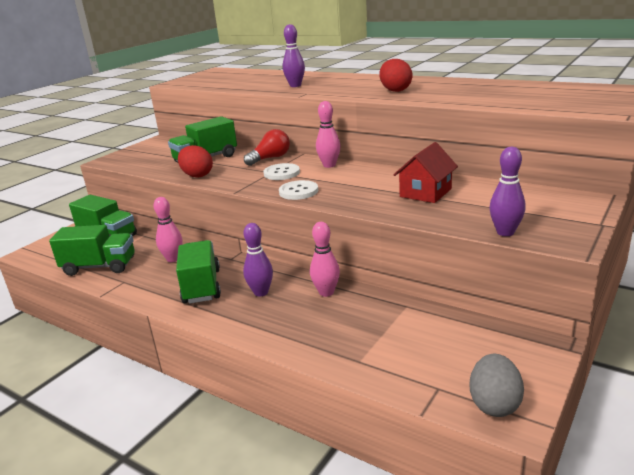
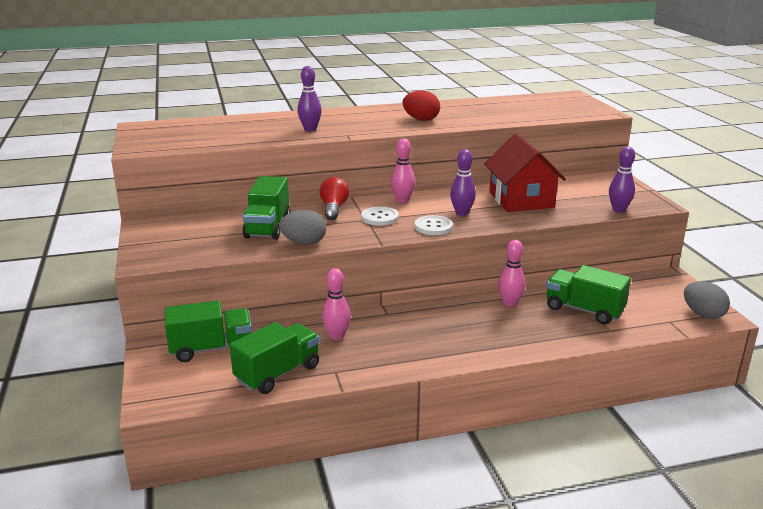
camera: 50 degrees left, 0 degrees up
green truck [176,240,221,304] -> green truck moved to [546,265,631,324]
red egg [178,145,213,178] -> grey egg [279,210,326,245]
purple bowling pin [243,223,273,297] -> purple bowling pin moved to [450,149,476,216]
red house [393,142,458,203] -> red house [484,134,566,212], size x1.53

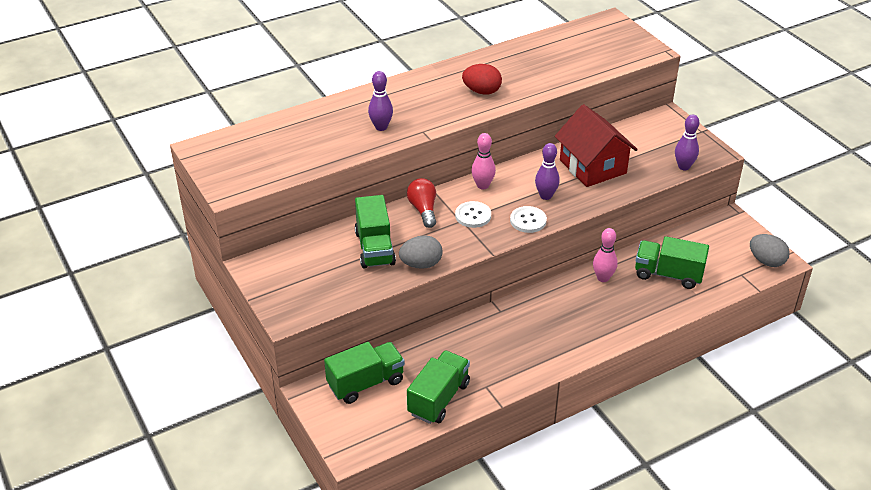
camera: 15 degrees left, 15 degrees up
pink bowling pin [322,268,351,340] -> none

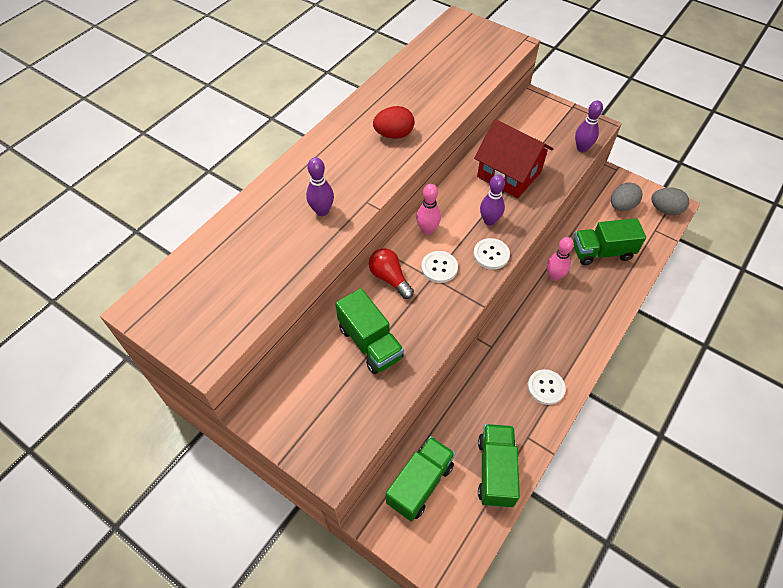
camera: 25 degrees left, 15 degrees up
grey egg [399,235,443,269] -> grey egg moved to [611,182,643,211]
none -> white button [528,369,566,405]

